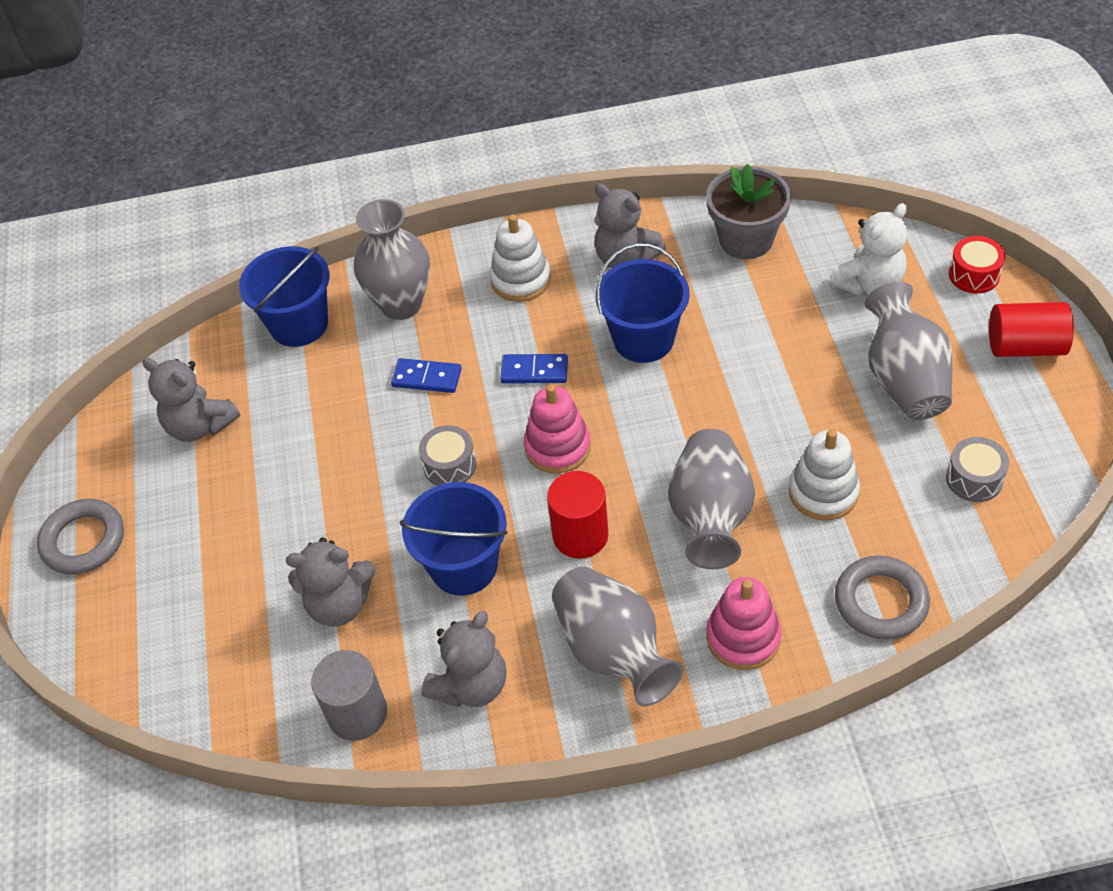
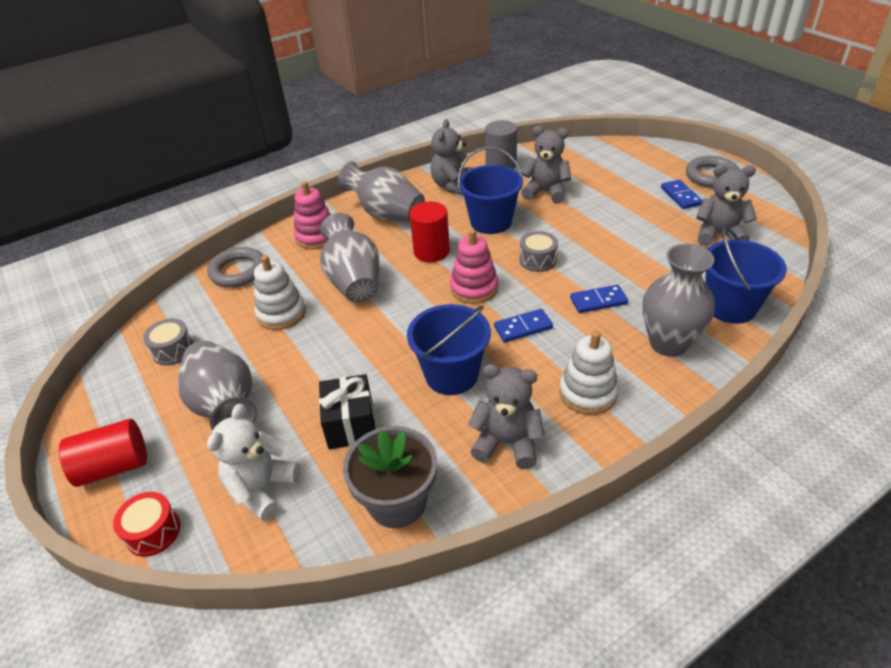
camera: 155 degrees right, 10 degrees down
grey teddy bear [286,537,376,626] -> grey teddy bear turned 45 degrees clockwise [521,126,571,204]
none -> black gift [319,374,375,449]
none -> blue domino [661,180,703,209]

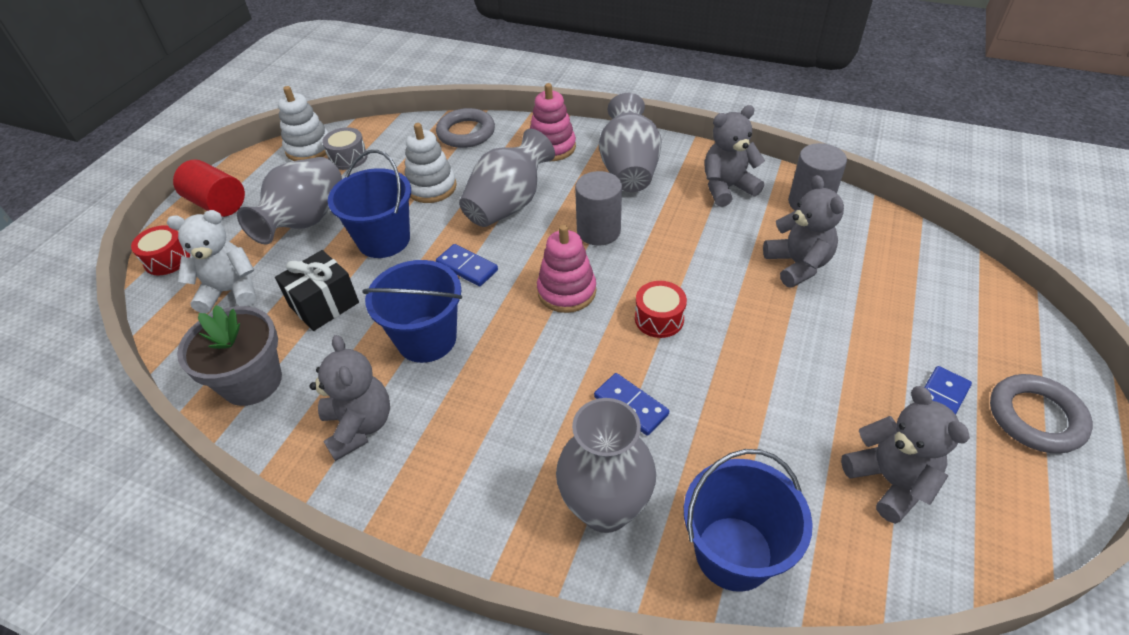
camera: 55 degrees right, 5 degrees up
red cylinder [409,201,450,262] -> grey cylinder [575,171,622,246]
blue bucket [458,147,523,234] -> blue bucket moved to [328,150,411,258]
blue domino [494,309,553,343] -> blue domino moved to [436,244,498,286]
grey drum [520,231,558,272] -> red drum [635,281,687,338]
white stacking toy [559,331,619,415] -> white stacking toy moved to [278,86,329,161]

